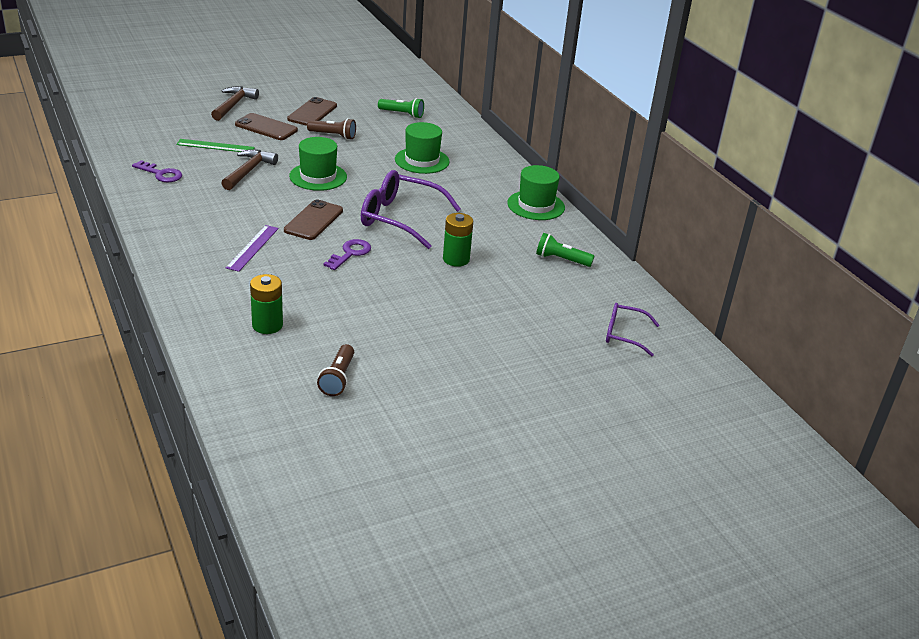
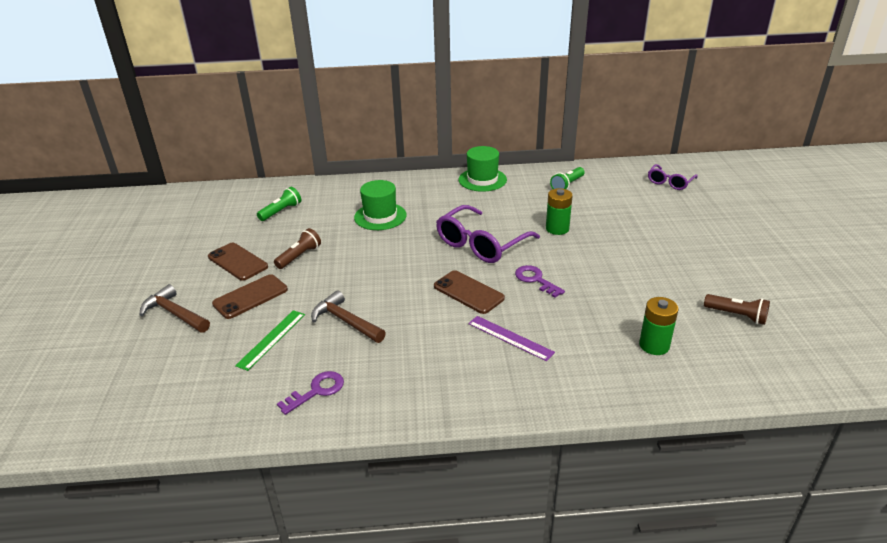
camera: 65 degrees left, 0 degrees up
green hat [289,137,347,191] -> none

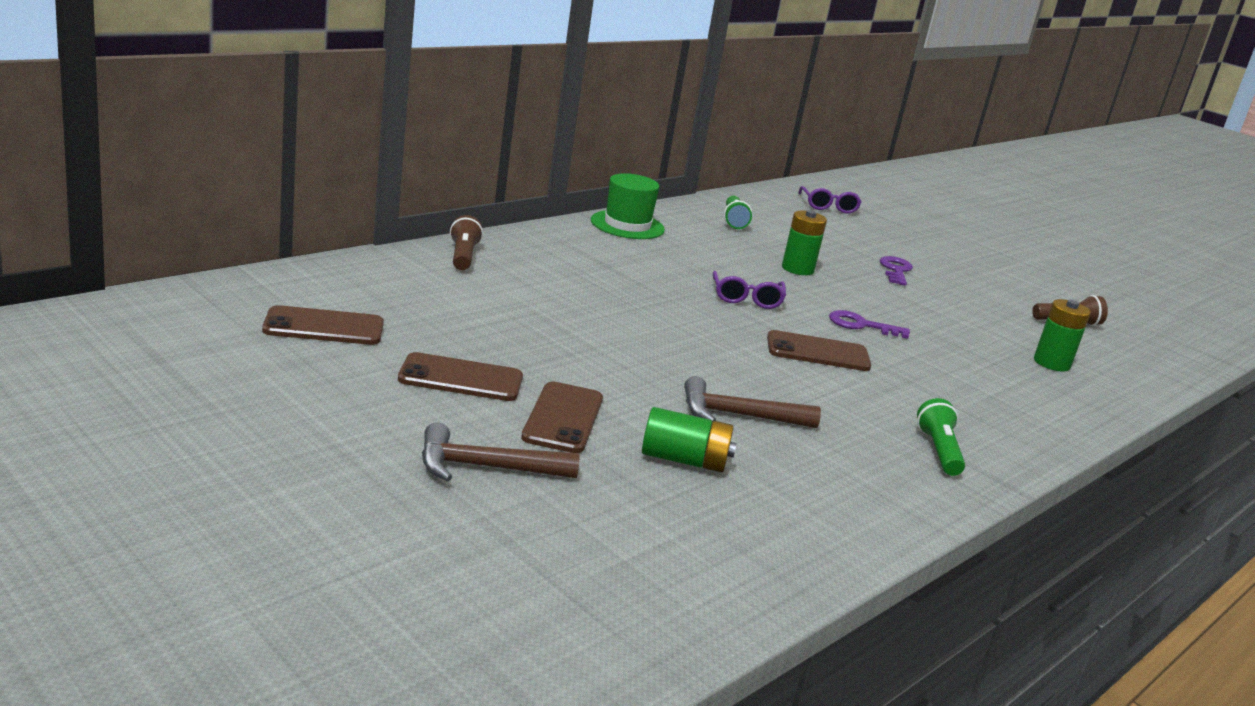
camera: 45 degrees left, 10 degrees down
green ruler [235,310,305,371] -> green battery [642,407,737,472]
green flashlight [257,187,301,221] -> green flashlight moved to [917,398,965,476]
brown flashlight [274,228,321,269] -> brown flashlight moved to [450,215,483,270]
purple key [277,371,344,415] -> purple key moved to [880,256,913,286]
green hat [354,180,407,230] -> none
purple glasses [436,205,540,263] -> purple glasses [713,271,786,309], size x0.57
purple ruler [468,316,555,361] -> none
none -> brown phone [262,305,384,345]

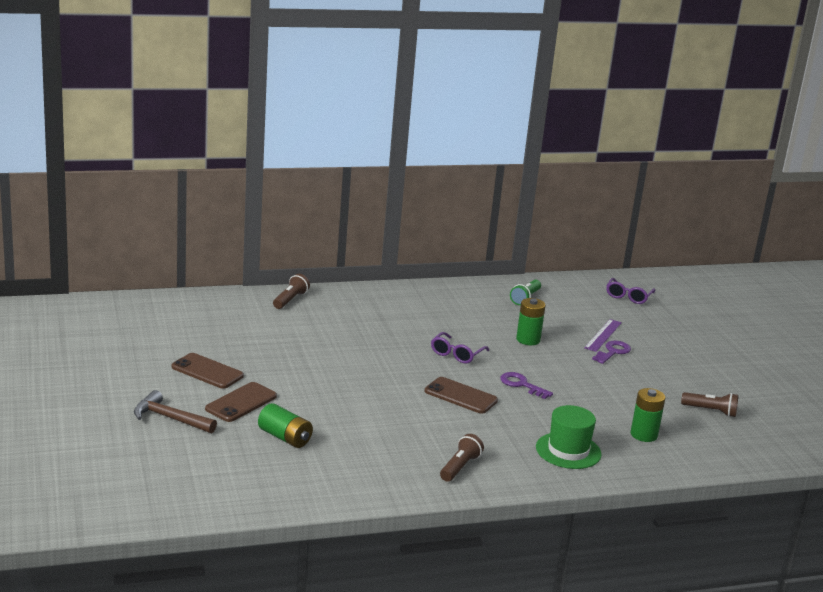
camera: 30 degrees right, 0 degrees up
brown phone [262,305,384,345] -> none
green hat [591,173,665,239] -> green hat moved to [536,405,602,469]
brown hammer [684,376,821,428] -> none
green flashlight [917,398,965,476] -> brown flashlight [440,434,484,482]
none -> purple ruler [584,319,622,352]

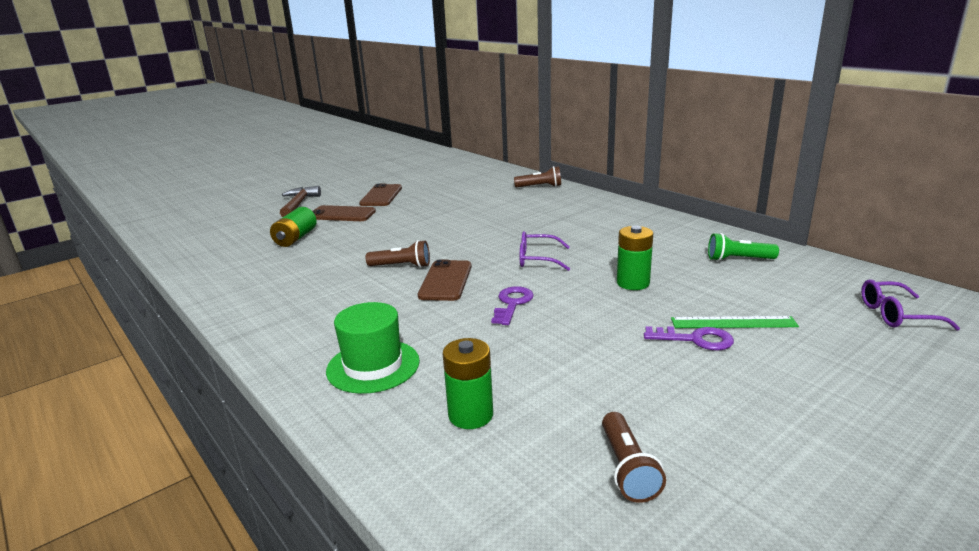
camera: 70 degrees right, 0 degrees up
brown flashlight [440,434,484,482] -> brown flashlight moved to [366,240,430,268]
purple ruler [584,319,622,352] -> green ruler [671,316,799,328]

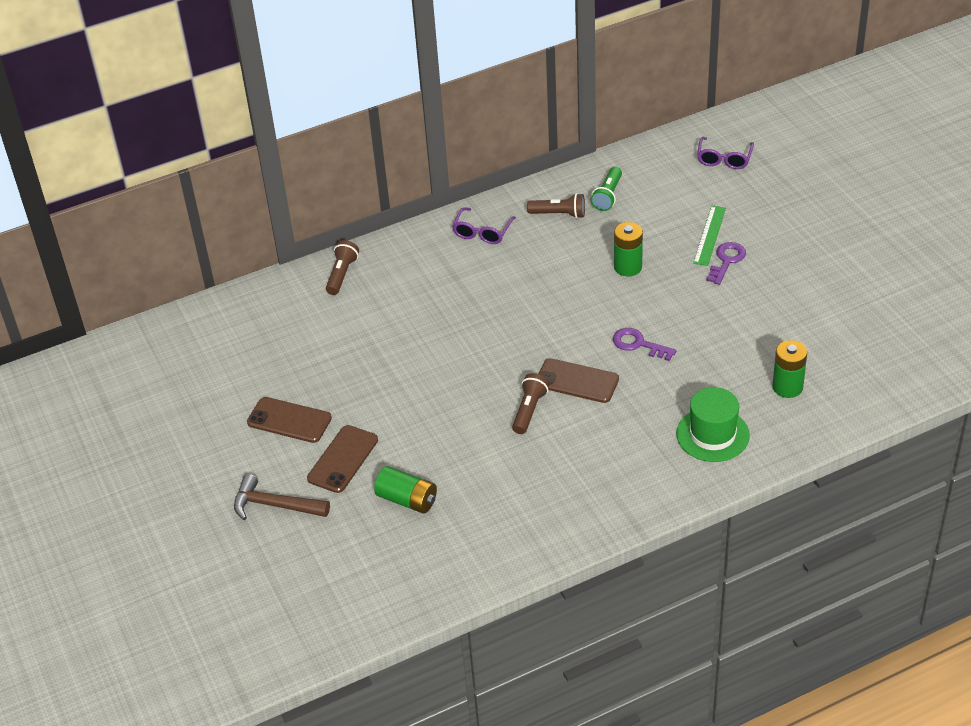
camera: 75 degrees left, 20 degrees up
purple glasses [520,231,570,271] -> purple glasses moved to [452,207,516,244]
brown flashlight [602,412,666,503] -> brown flashlight moved to [527,193,585,219]

